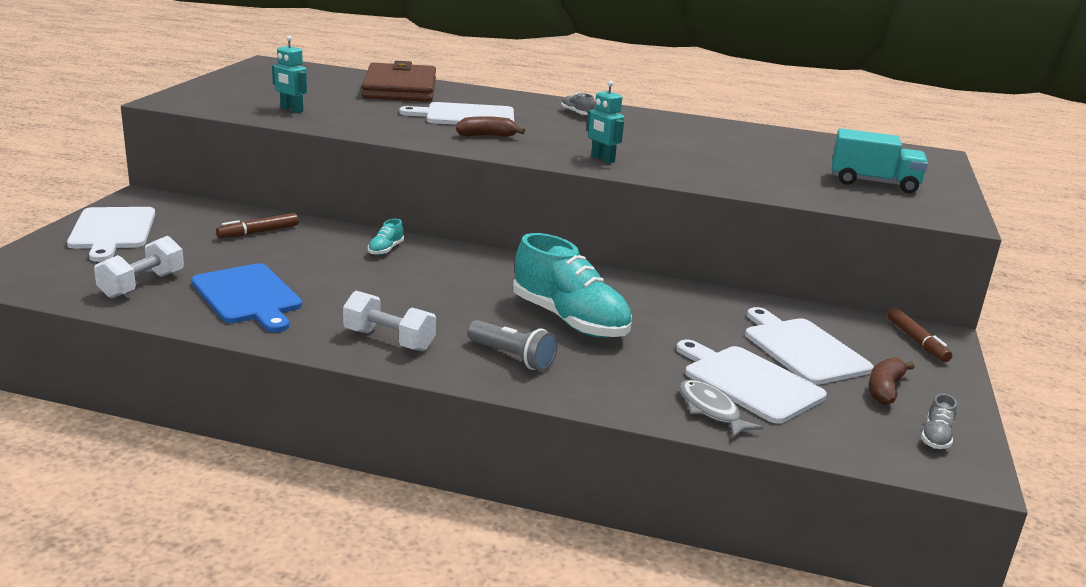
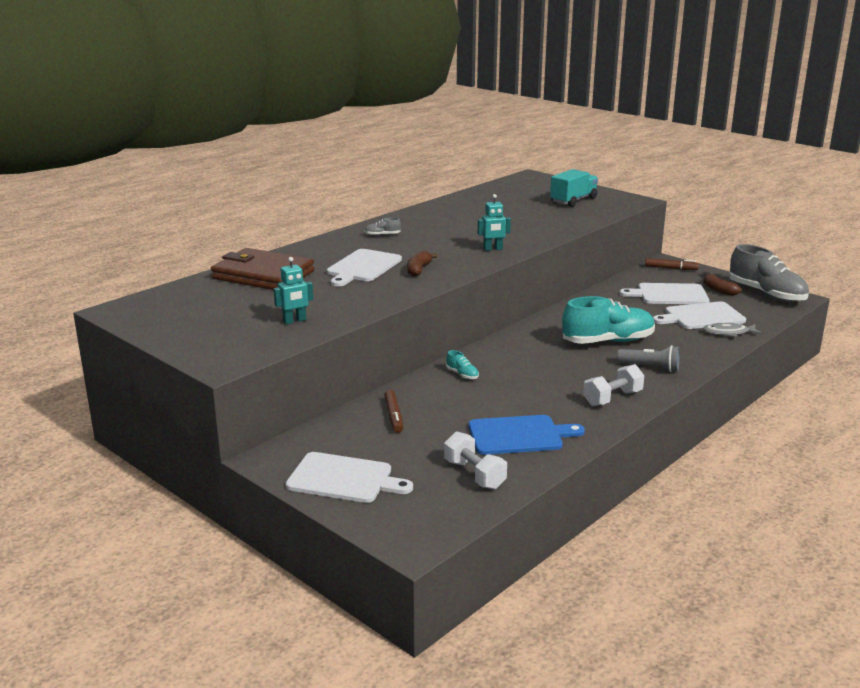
camera: 60 degrees left, 0 degrees up
grey flashlight [467,320,558,371] -> grey flashlight turned 45 degrees clockwise [617,345,680,372]
grey shoe [921,393,957,449] -> grey shoe [729,244,809,302], size x2.47

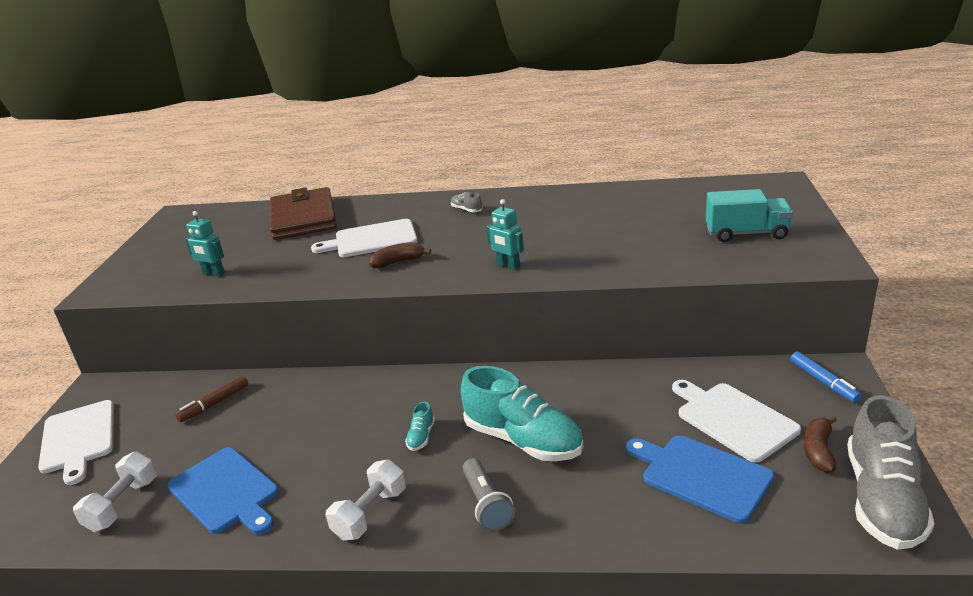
camera: 55 degrees right, 5 degrees up
turquoise shoe [446,350,479,379] -> turquoise shoe moved to [405,402,435,451]
white dumbbell [583,364,644,406] -> white dumbbell turned 75 degrees counterclockwise [326,459,406,540]
brown marker [645,258,699,270] -> blue marker [790,351,862,403]
white cutting board [653,301,746,329] -> blue cutting board [626,435,774,523]
grey fish [703,323,762,337] -> none

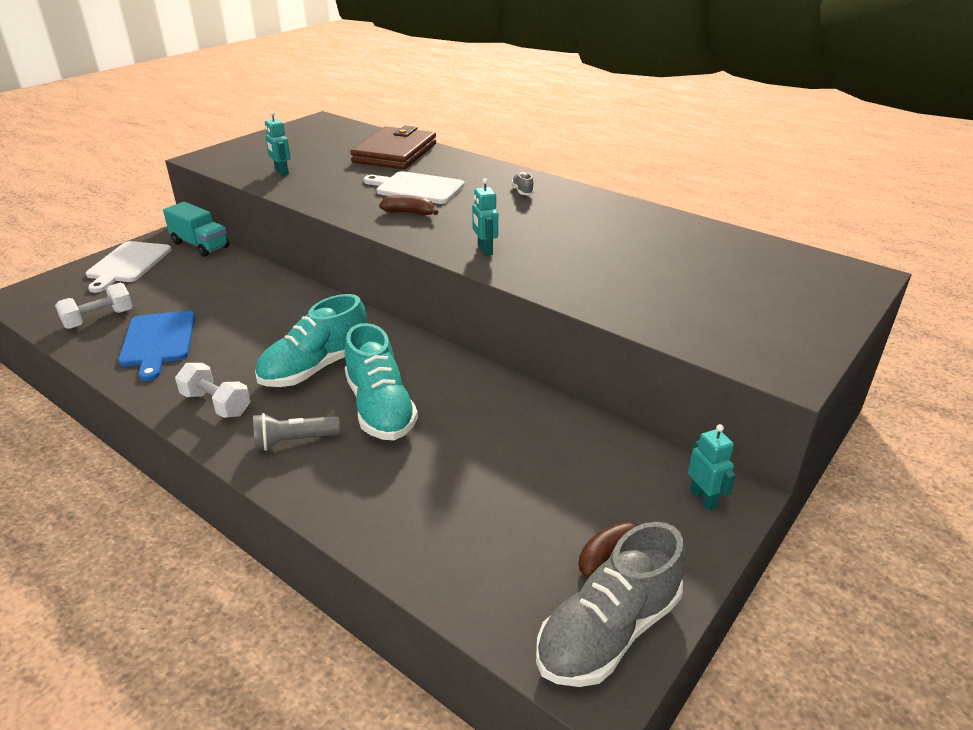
camera: 30 degrees right, 5 degrees up
brown marker [175,375,248,423] -> none
white dumbbell [326,459,406,540] -> white dumbbell turned 60 degrees clockwise [175,363,250,418]
turquoise shoe [405,402,435,451] -> turquoise shoe [255,294,367,387], size x2.47
grey flashlight [463,458,515,531] -> grey flashlight turned 60 degrees clockwise [253,413,340,451]
blue cutting board [626,435,774,523] -> none
white cutting board [672,380,801,463] -> none
turquoise truck [706,189,793,242] -> turquoise truck moved to [163,202,229,257]
blue marker [790,351,862,403] -> turquoise robot [688,424,736,511]

